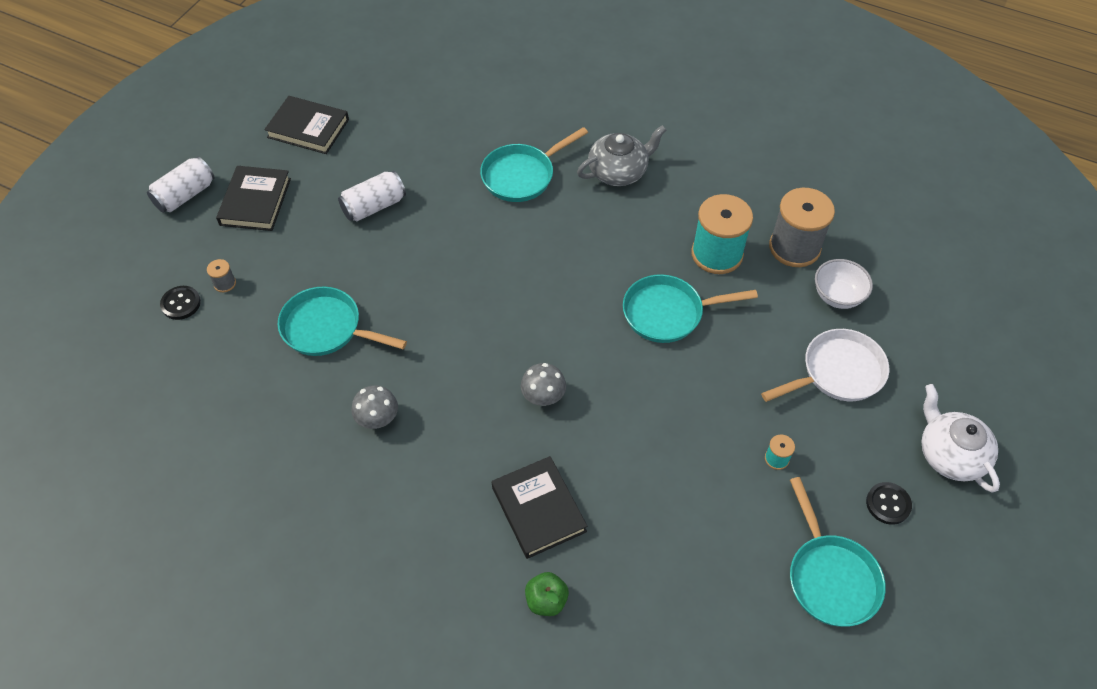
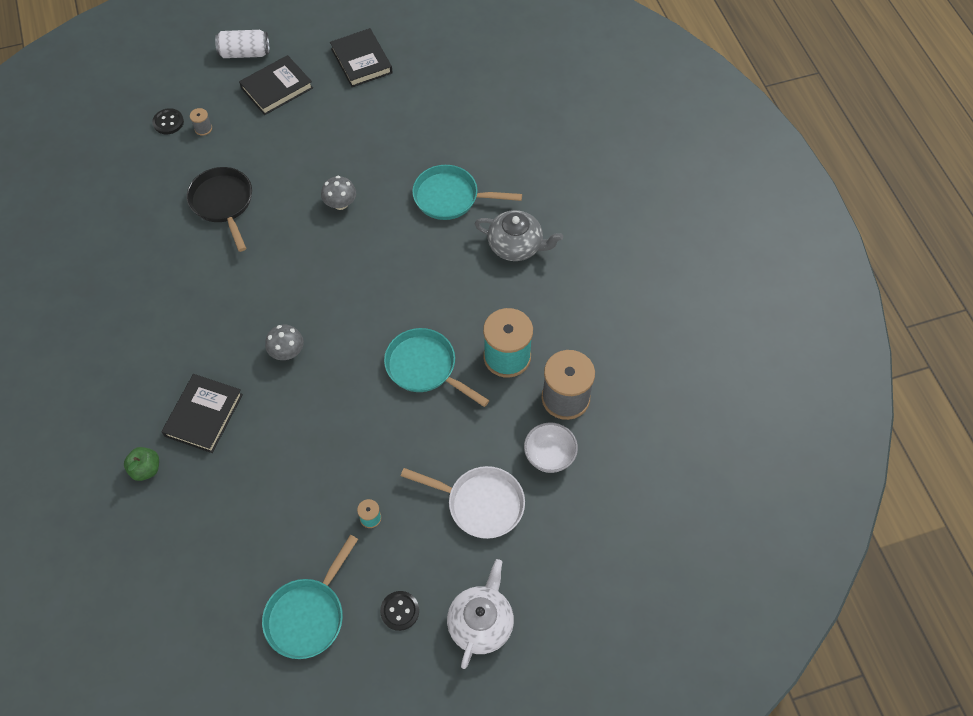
camera: 45 degrees right, 5 degrees up
turquoise pan [278,287,407,356] -> black pan [187,167,252,252]
white can [338,171,406,221] -> none
grey mushroom [351,385,398,429] -> grey mushroom moved to [321,176,356,210]

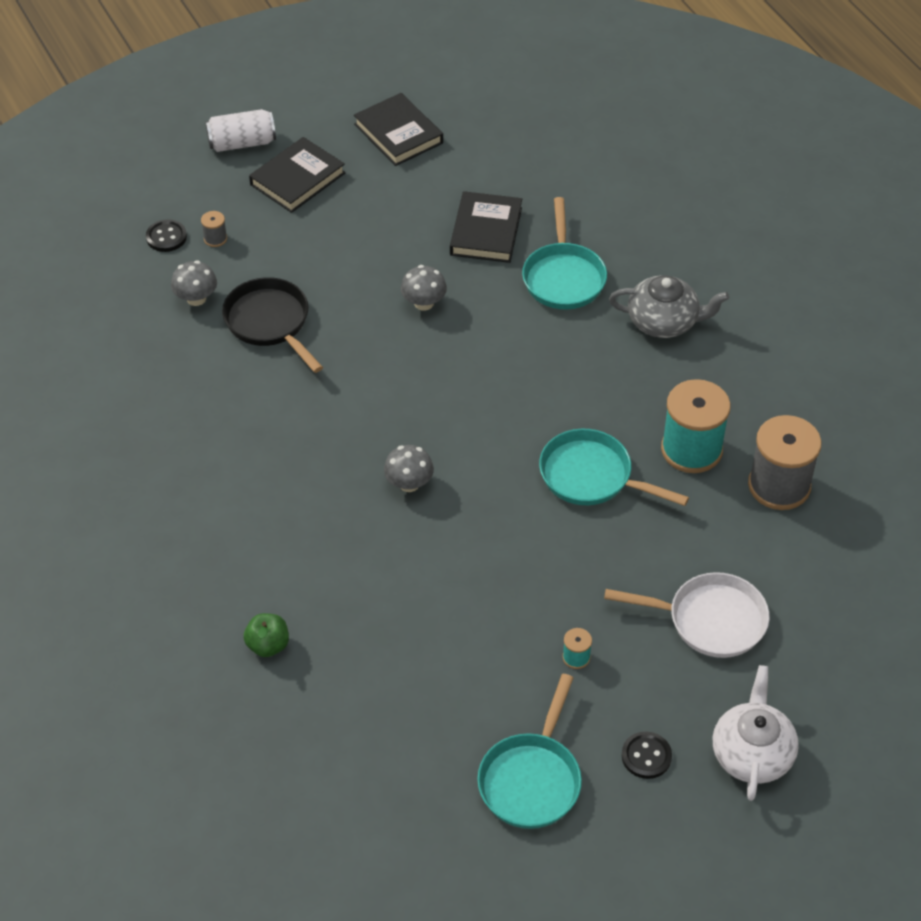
camera: 10 degrees left, 10 degrees down
black book [162,374,243,453] -> black book moved to [450,191,522,263]
turquoise pan [412,165,522,220] -> turquoise pan turned 90 degrees counterclockwise [522,197,607,309]
white bowl [524,422,578,473] -> none
none -> grey mushroom [171,261,217,306]

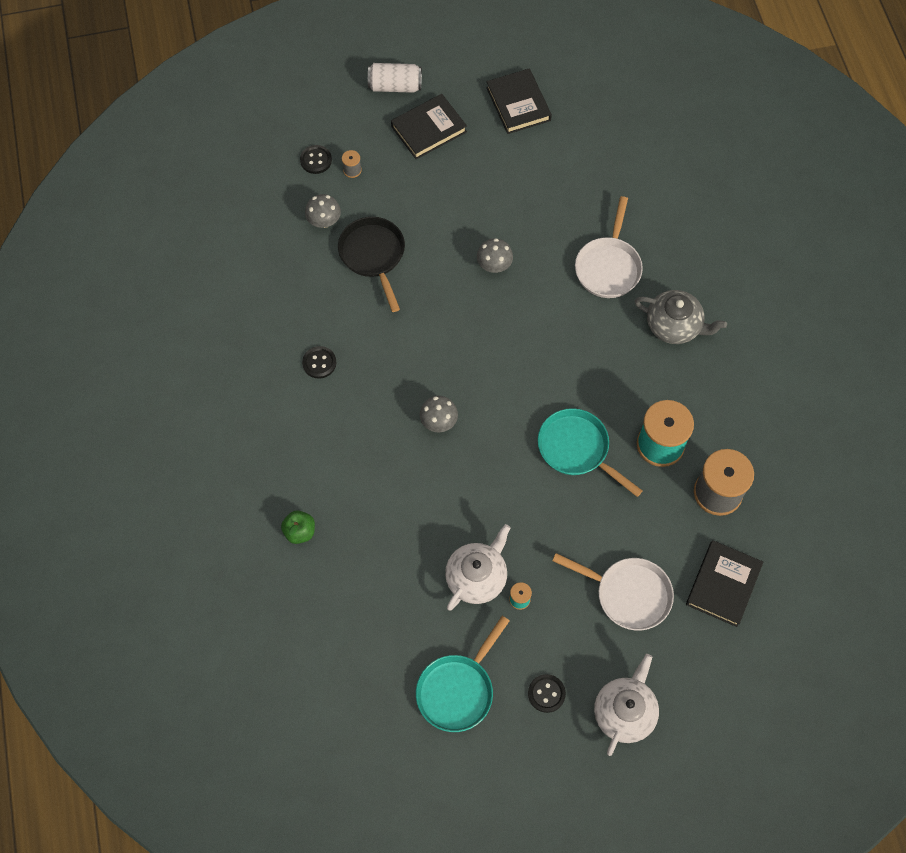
camera: 15 degrees right, 15 degrees up
black book [450,191,522,263] -> black book moved to [686,540,763,627]
turquoise pan [522,197,607,309] -> white pan [575,196,643,298]
none -> black button [302,346,336,379]
none -> white teapot [445,524,511,610]

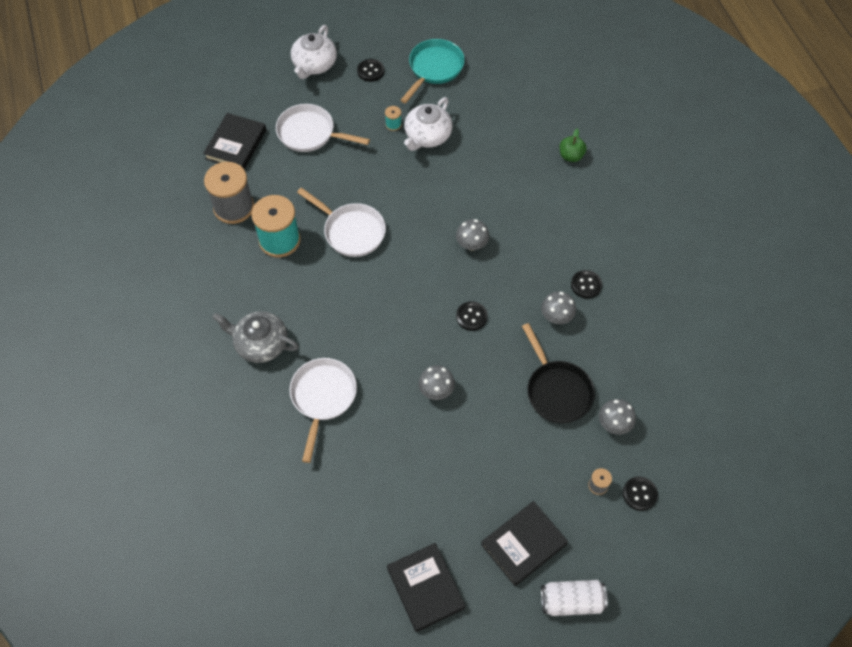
camera: 175 degrees right, 5 degrees down
turquoise pan [538,408,643,497] -> white pan [297,188,386,257]
none -> black button [456,301,488,331]
none -> grey mushroom [541,292,576,324]

